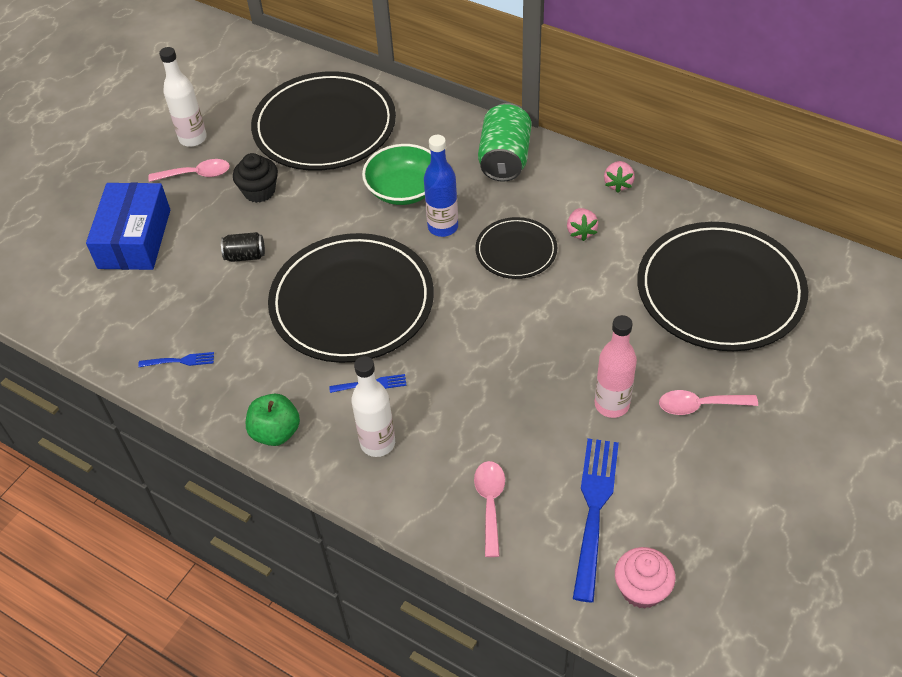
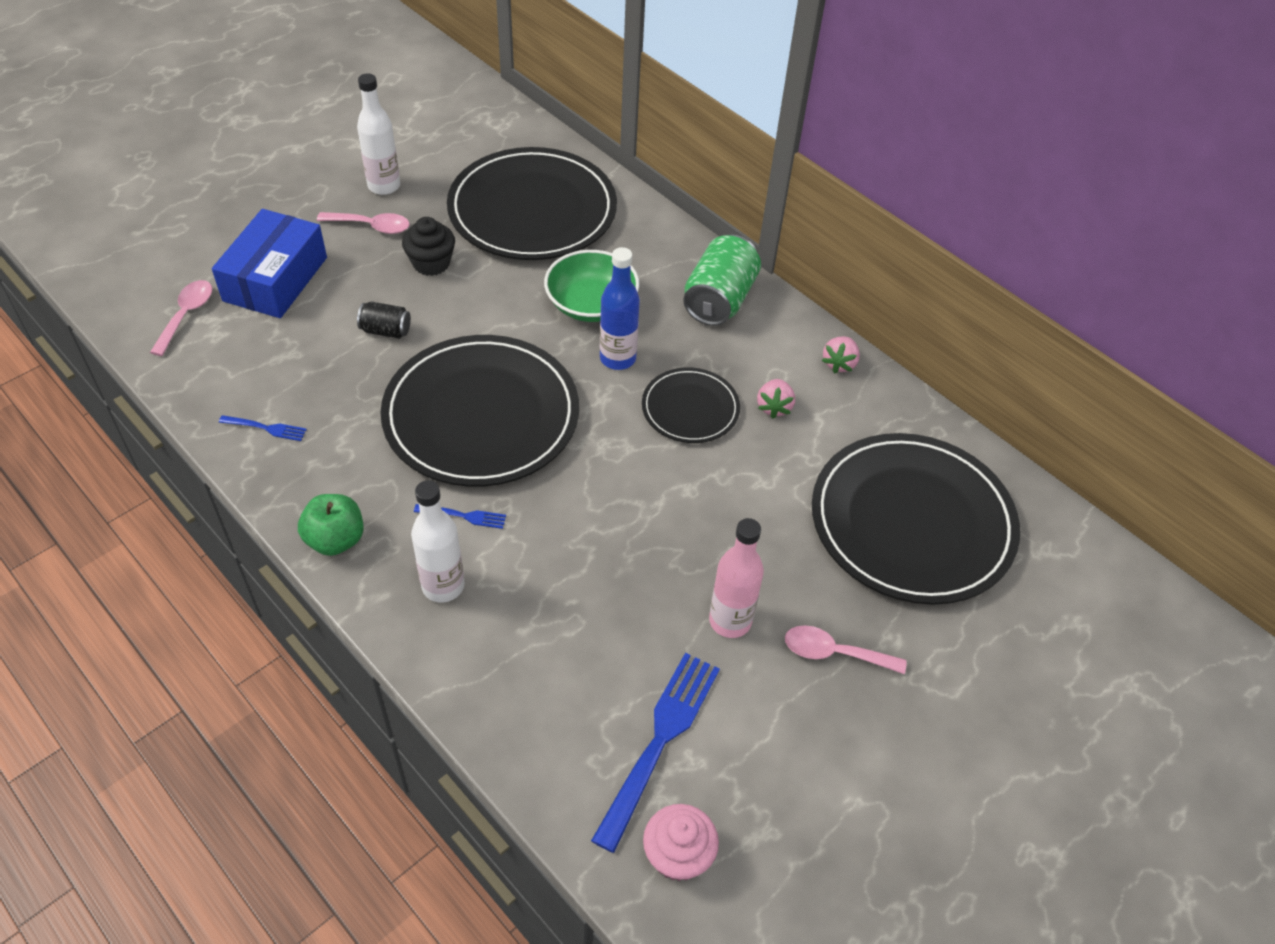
camera: 10 degrees right, 0 degrees up
pink spoon [474,461,505,557] -> pink spoon moved to [150,280,212,356]

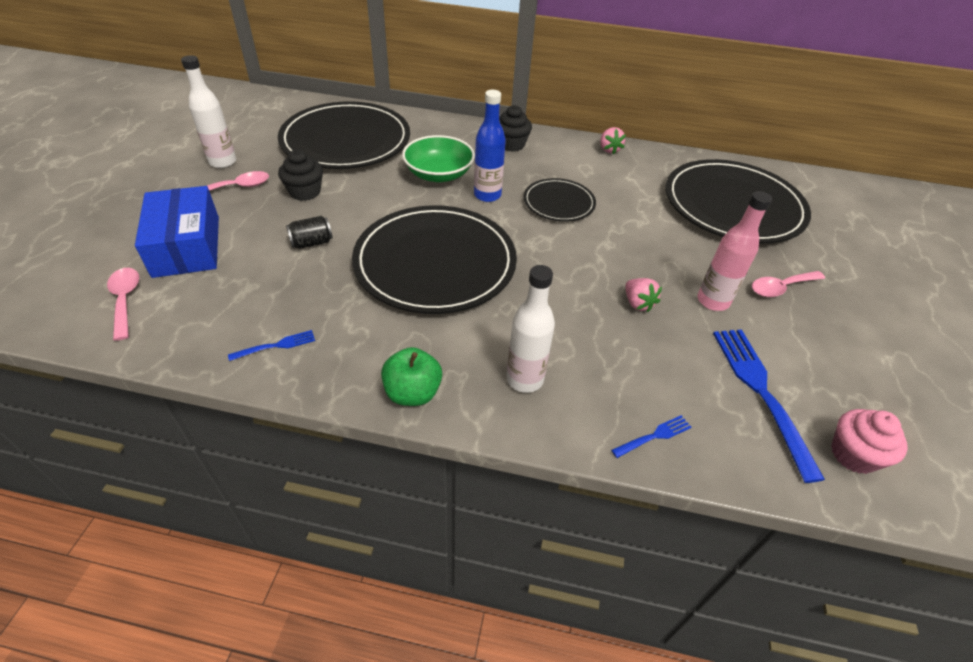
camera: 35 degrees left, 5 degrees down
blue fork [414,504,506,529] -> blue fork moved to [611,415,691,458]
green can [683,235,761,326] -> black cupcake [499,105,532,152]
pink strawberry [757,379,795,419] -> pink strawberry moved to [625,278,662,312]

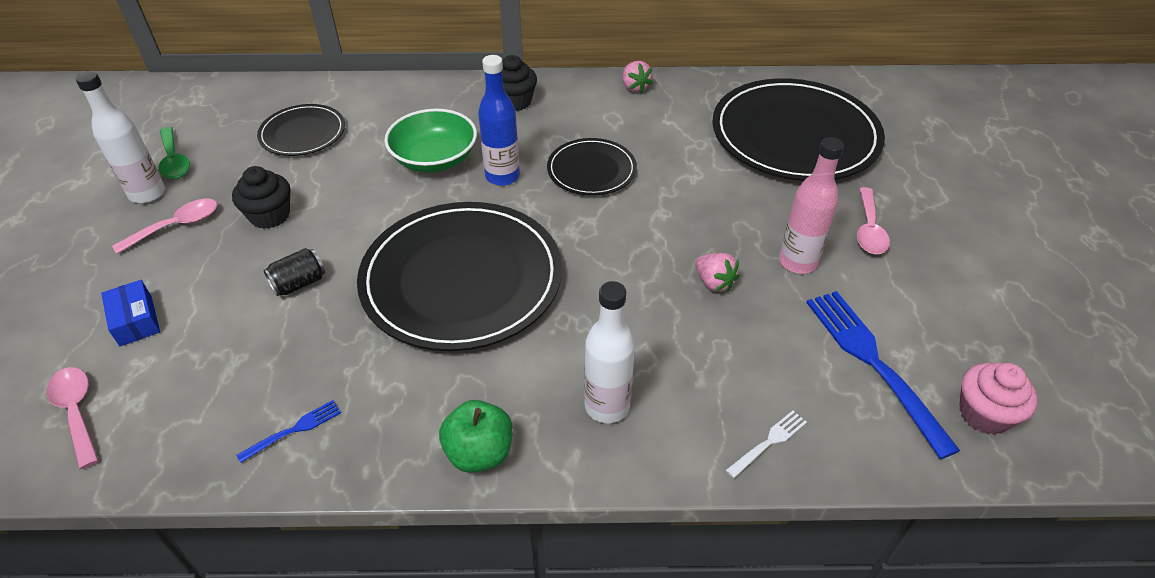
camera: 10 degrees left, 0 degrees up
blue box [135,186,219,278] -> blue box [101,280,160,346], size x0.50
black plate [278,101,410,169] -> black plate [257,104,345,156], size x0.51
blue fork [611,415,691,458] -> white fork [726,411,807,478]
pink spoon [752,271,825,297] -> pink spoon turned 45 degrees counterclockwise [857,187,890,254]
none -> green spoon [159,127,190,179]

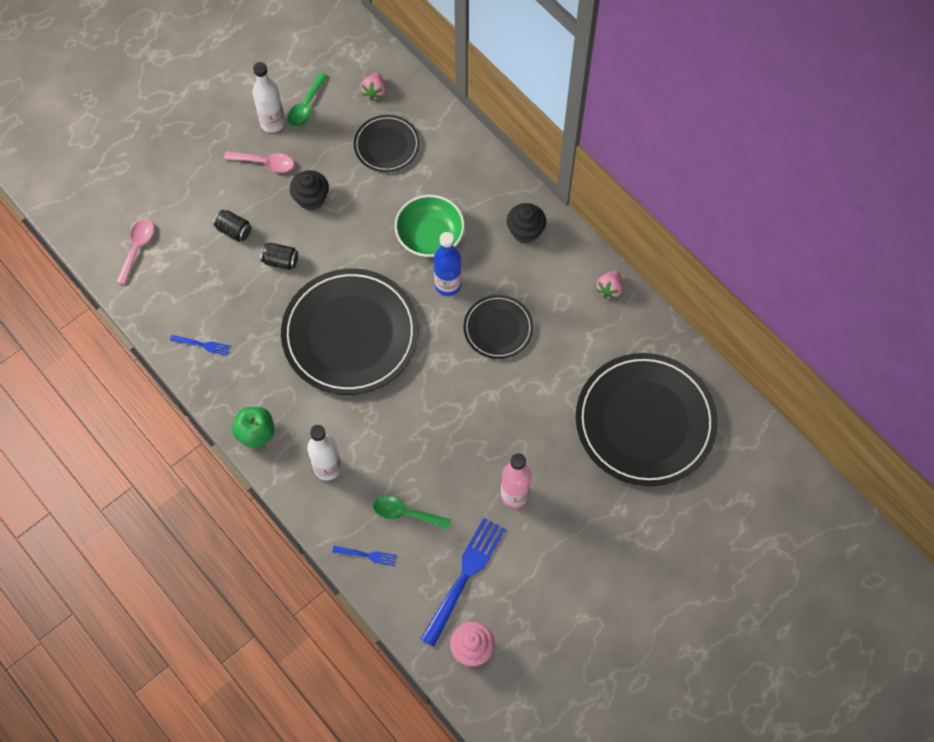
camera: 50 degrees right, 20 degrees up
blue box [101,280,160,346] -> none
pink strawberry [696,253,740,292] -> pink strawberry moved to [361,73,386,101]
white fork [726,411,807,478] -> blue fork [332,546,397,566]
pink spoon [857,187,890,254] -> none
none -> black can [213,210,251,241]
none -> green spoon [373,495,451,529]

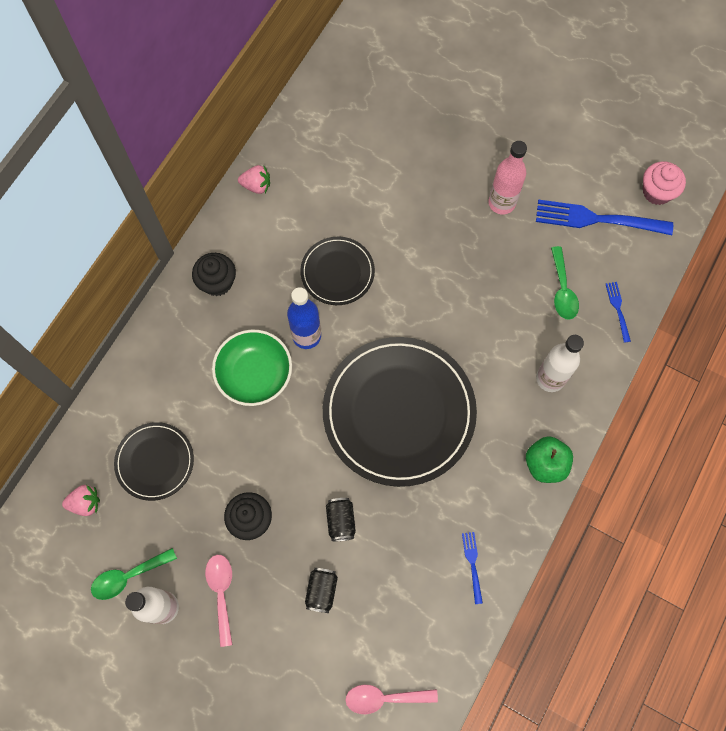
camera: 110 degrees left, 5 degrees up
green spoon [287,72,328,127] -> green spoon turned 150 degrees clockwise [91,548,177,600]
black plate [576,353,718,486] -> none

